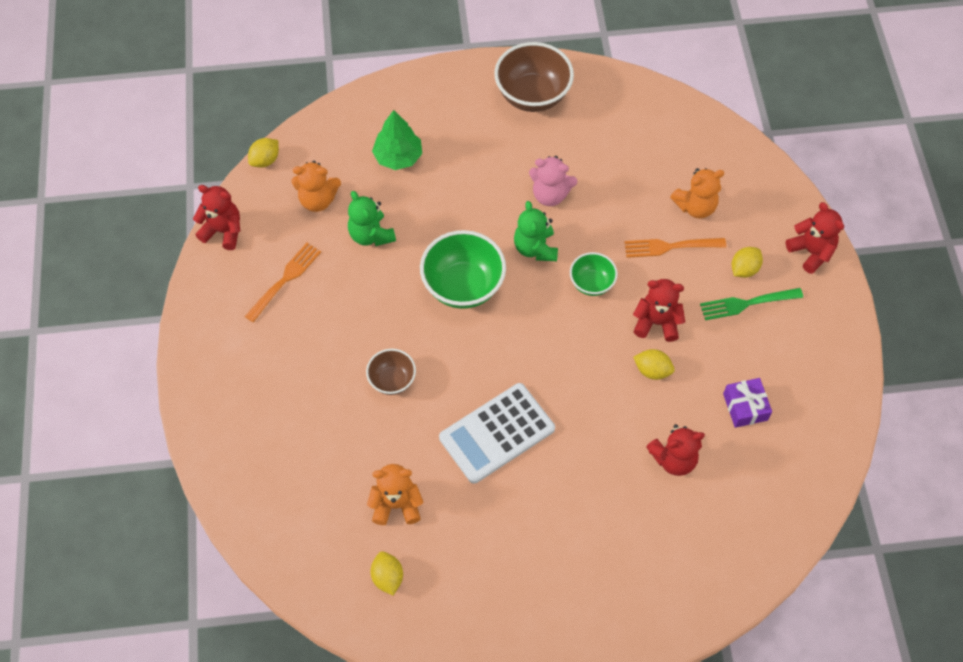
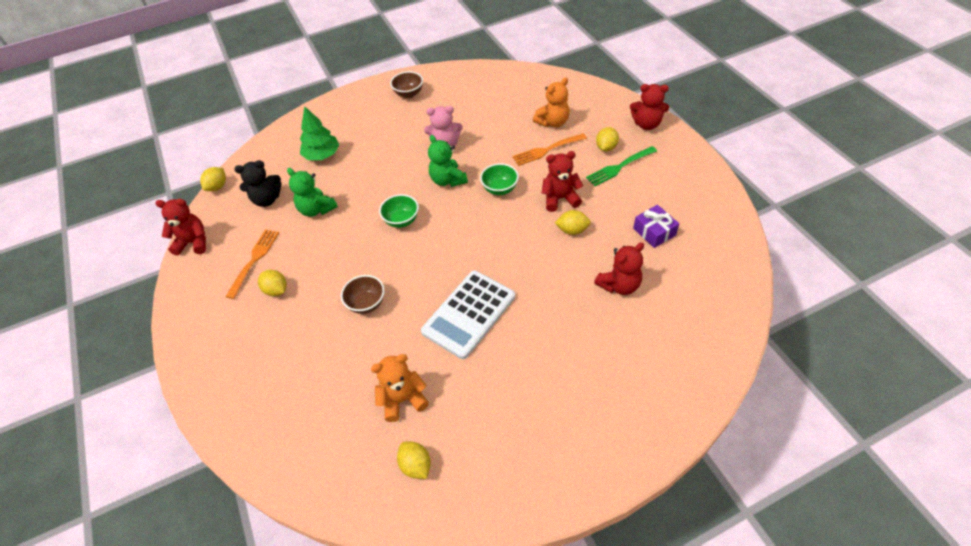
camera: 15 degrees left, 10 degrees down
orange teddy bear [292,161,341,212] -> black teddy bear [234,160,281,207]
green bowl [420,230,506,309] -> green bowl [379,194,419,228], size x0.56
brown bowl [494,42,574,112] -> brown bowl [390,71,423,98], size x0.56
red teddy bear [786,202,844,274] -> red teddy bear turned 150 degrees clockwise [630,84,669,130]
none -> yellow lemon [258,270,287,296]

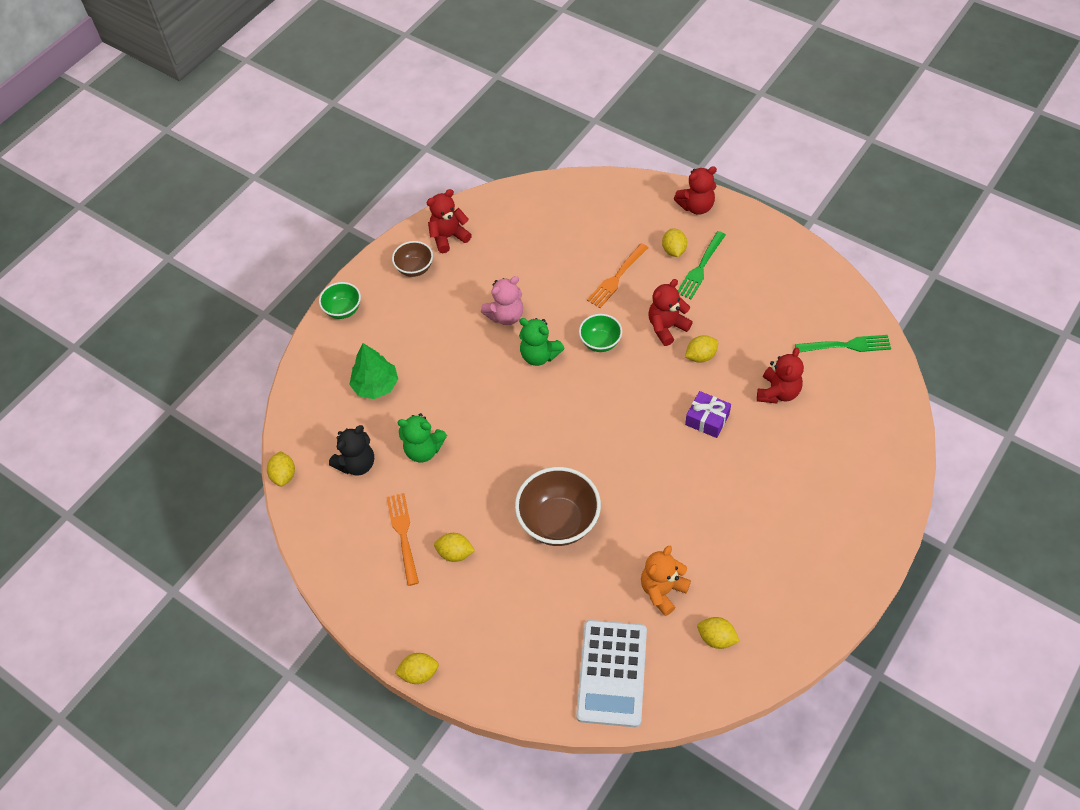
camera: 30 degrees left, 5 degrees up
red teddy bear [155,199,206,256] -> red teddy bear moved to [426,189,472,253]
brown bowl [341,275,385,314] -> brown bowl [515,467,601,546], size x1.78
green bowl [379,194,419,228] -> green bowl moved to [319,282,361,319]
white calculator [421,270,515,359] -> white calculator moved to [576,620,647,727]
orange teddy bear [533,78,570,127] -> none
purple gift [633,205,679,248] -> purple gift moved to [685,391,731,438]
none -> yellow lemon [395,653,439,684]
none -> green fork [795,335,891,352]

